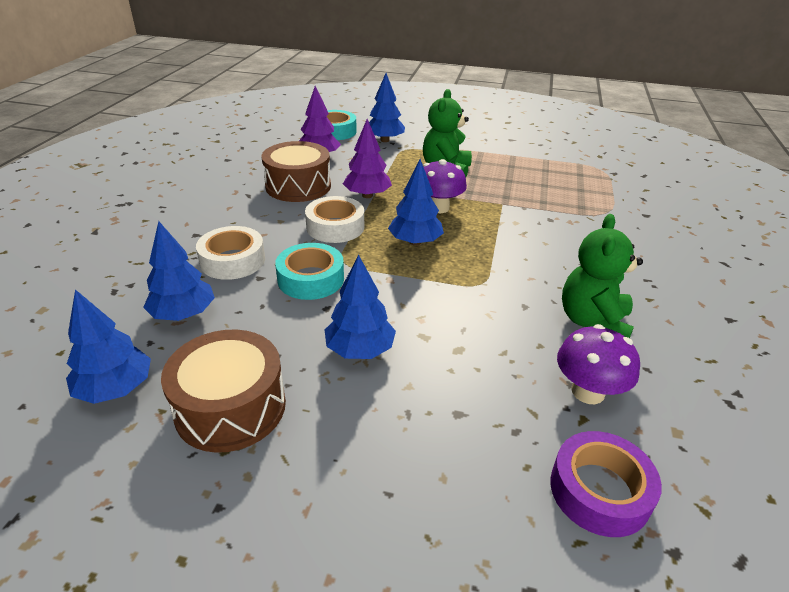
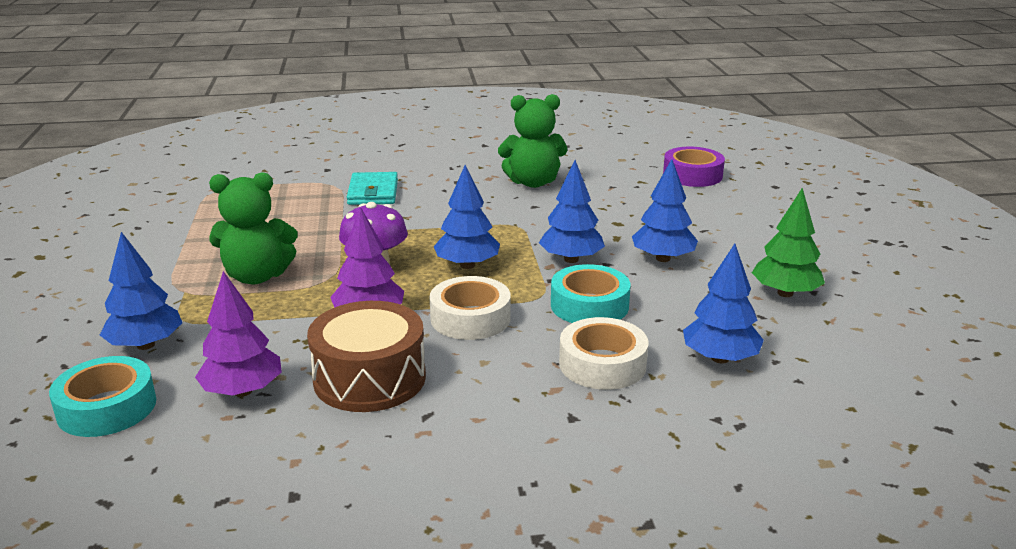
camera: 110 degrees left, 10 degrees down
blue tree [66,289,151,404] -> blue tree moved to [539,160,605,263]
brown drum [161,330,286,453] -> green tree [752,188,825,297]
purple mushroom [557,324,640,404] -> none
none -> turquoise wallet [347,172,398,205]

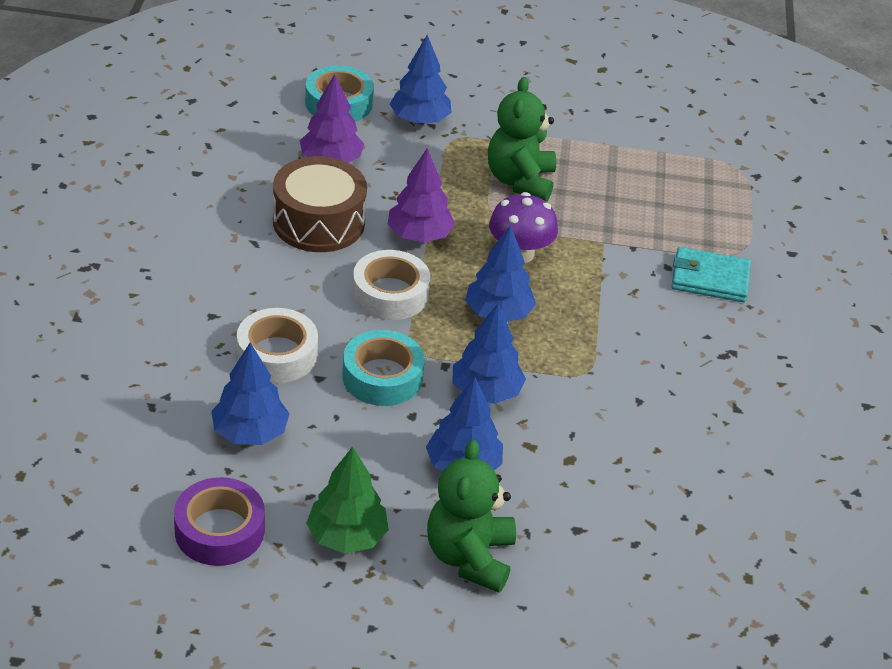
camera: 100 degrees right, 15 degrees up
green teddy bear [498,94,567,188] -> green teddy bear moved to [427,440,516,593]
purple tape [663,147,725,187] -> purple tape moved to [174,477,265,566]

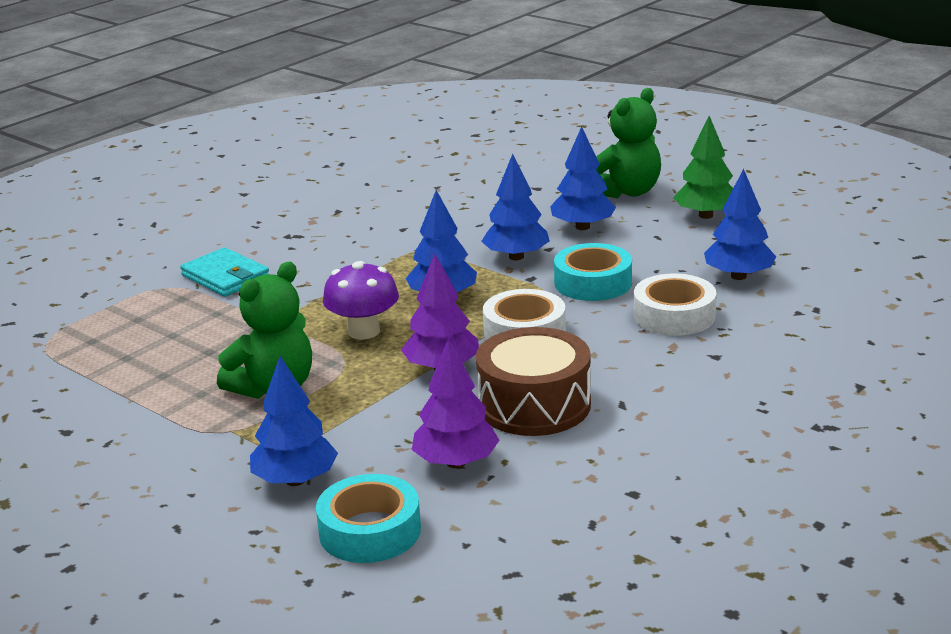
camera: 140 degrees left, 15 degrees down
purple tape [174,477,265,566] -> none

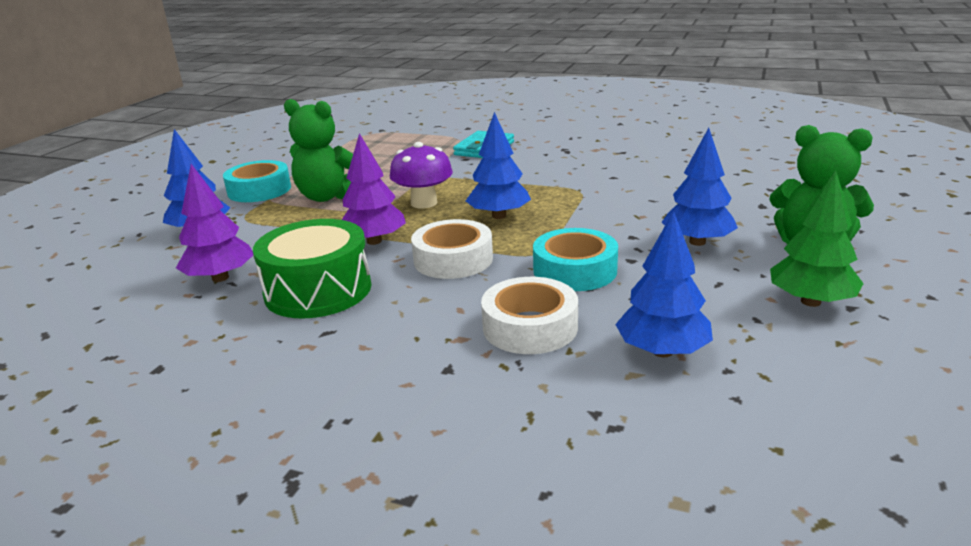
camera: 70 degrees right, 0 degrees up
turquoise tape [316,474,421,563] -> turquoise tape moved to [223,160,291,202]
brown drum [476,327,591,436] -> green drum [253,219,371,319]
blue tree [481,154,550,260] -> none

